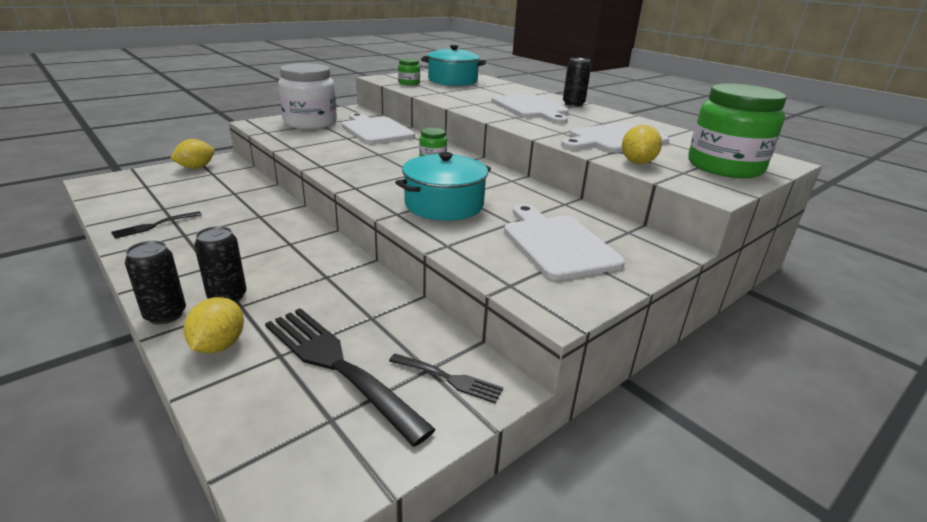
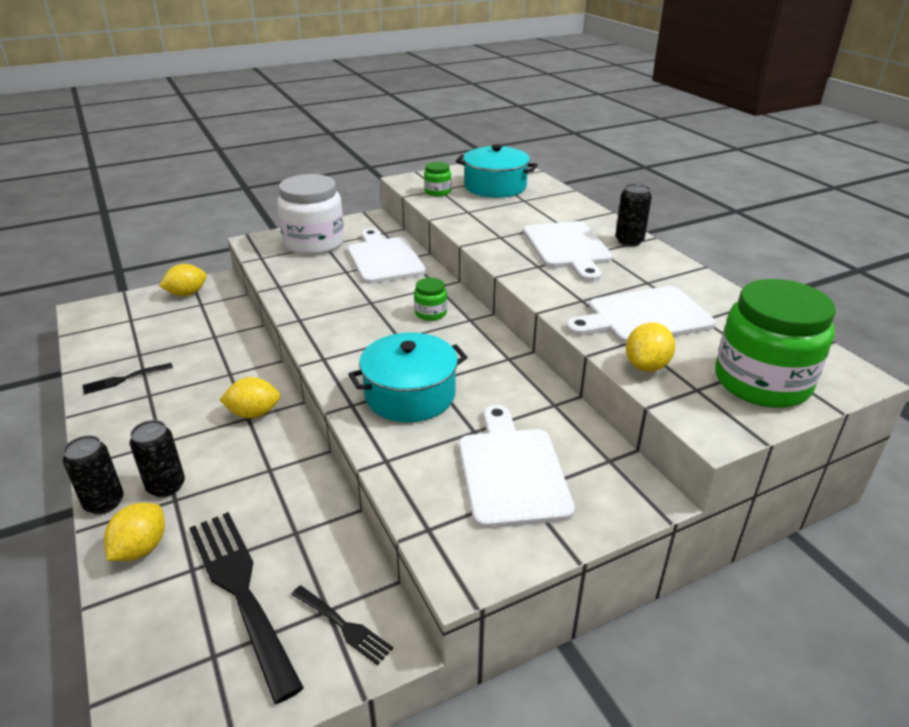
camera: 15 degrees right, 5 degrees up
none -> yellow lemon [219,377,280,418]

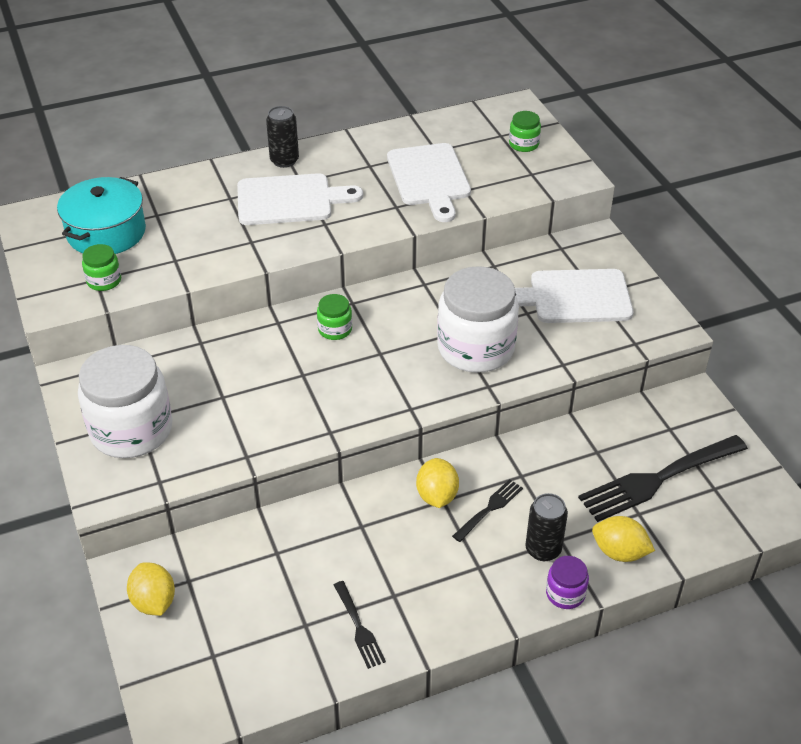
camera: 85 degrees left, 10 degrees up
black can [63,435,124,514] -> purple jar [546,556,589,609]
black fork [291,585,393,666] -> black fork moved to [452,479,523,542]
white cutting board [347,229,426,284] -> none
turquoise pot [348,333,468,422] -> white jar [437,266,519,373]
yellow lemon [626,322,675,372] -> none
green jar [715,279,836,408] -> green jar [509,111,541,152], size x0.45

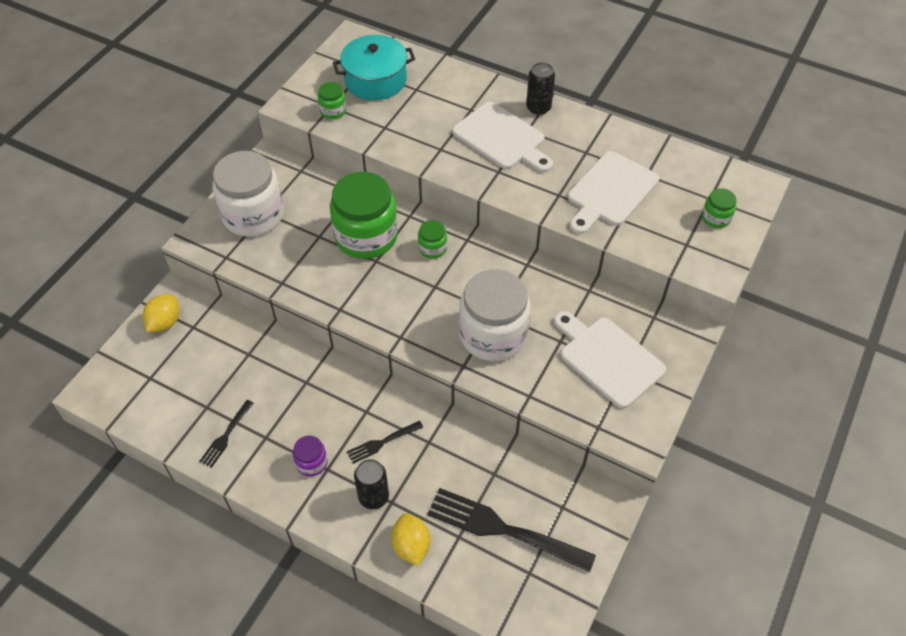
camera: 50 degrees right, 10 degrees up
yellow lemon [416,458,459,508] -> none
black fork [452,479,523,542] -> black fork turned 150 degrees clockwise [347,421,423,464]
purple jar [546,556,589,609] -> purple jar moved to [293,436,328,476]
none -> green jar [330,172,398,259]

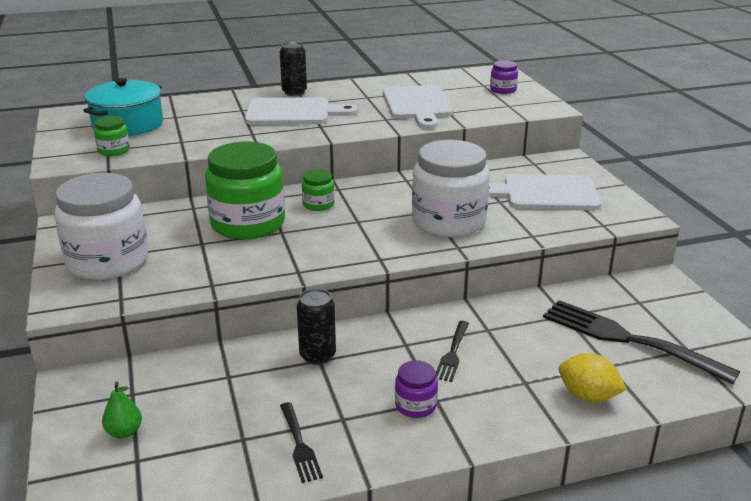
camera: 45 degrees left, 25 degrees down
yellow lemon [143,294,179,332] -> none
black can [354,459,389,509] -> black can moved to [297,289,336,365]
black fork [427,488,596,572] -> black fork turned 60 degrees clockwise [543,300,740,384]
green jar [702,188,737,228] -> purple jar [490,61,518,94]
none -> green pear [102,382,142,439]

